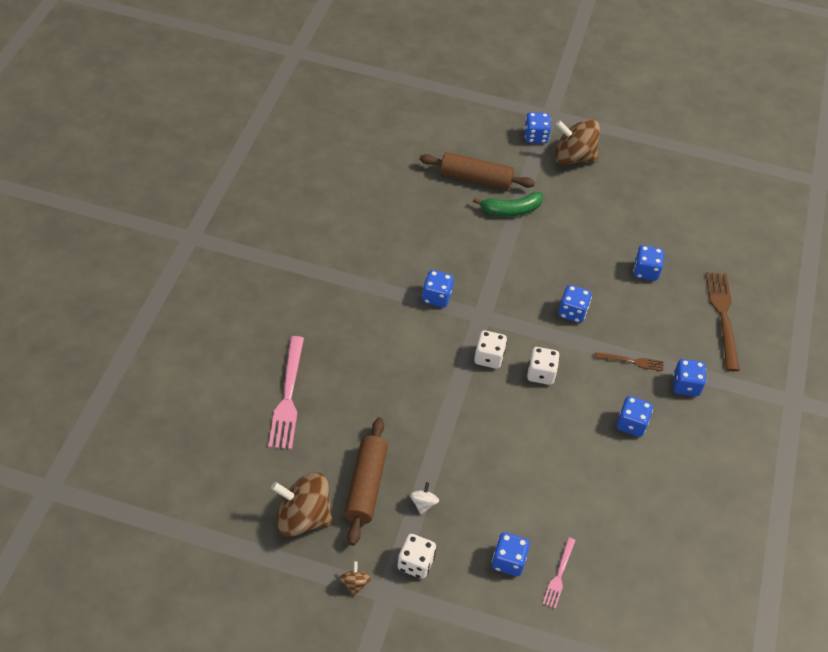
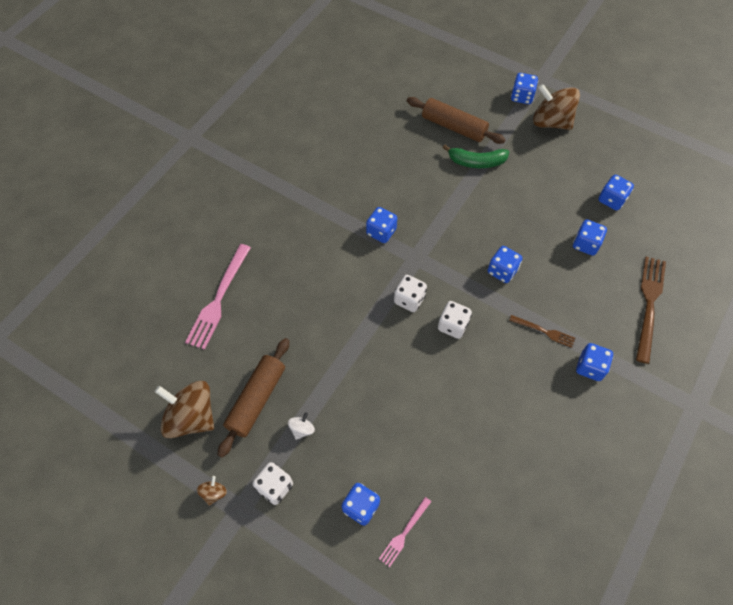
camera: 20 degrees right, 10 degrees up
blue dice [617,396,653,437] -> blue dice moved to [598,175,634,211]

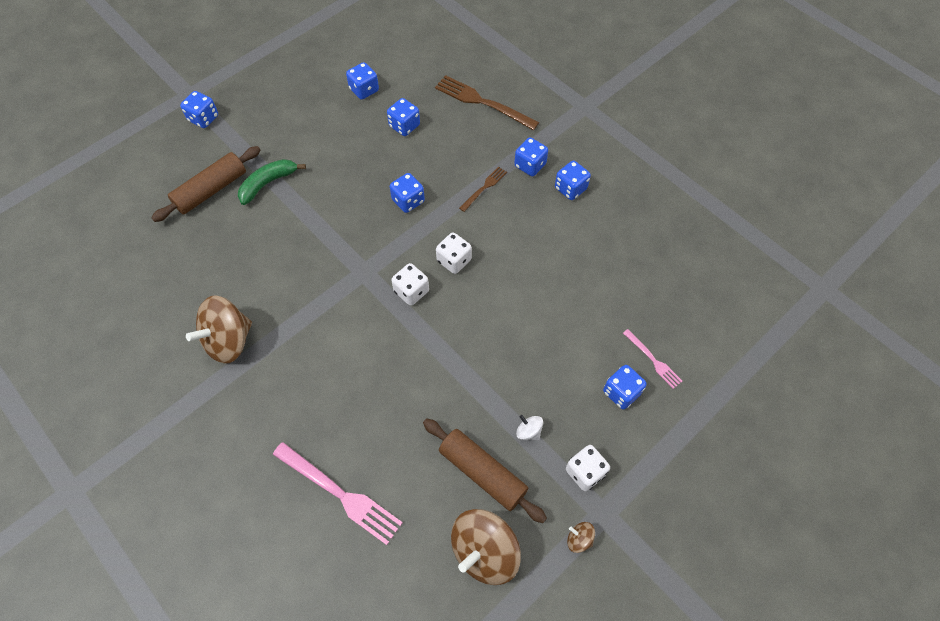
camera: 75 degrees left, 0 degrees up
blue dice [366,207,397,243] -> blue dice moved to [555,161,591,200]
green banana [443,145,509,168] -> green banana turned 150 degrees counterclockwise [238,159,306,205]
brown spinning top [533,84,580,130] -> brown spinning top moved to [186,295,252,364]

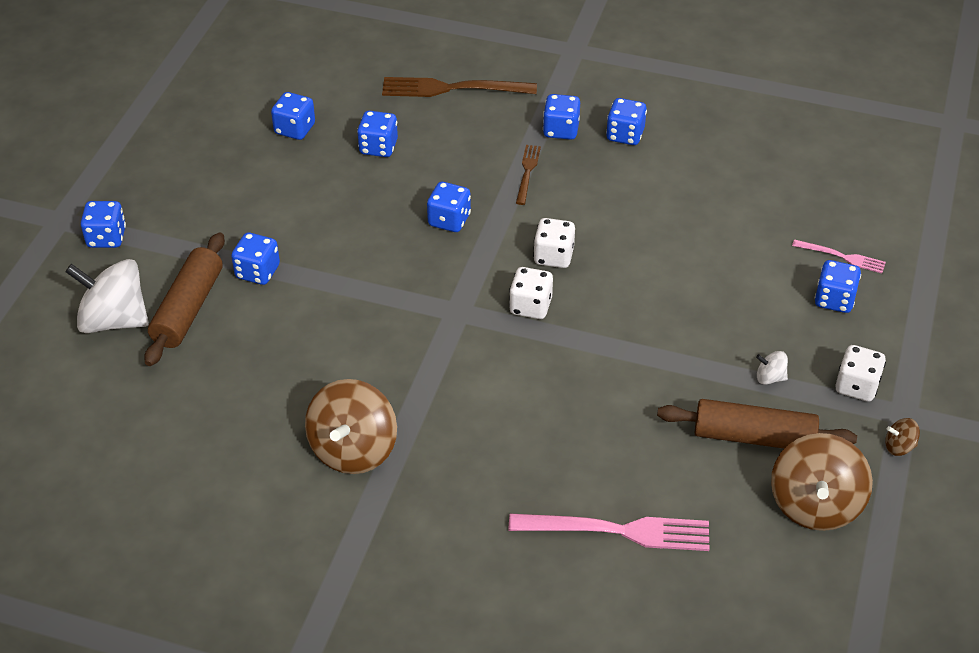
camera: 30 degrees left, 15 degrees down
green banana [238,159,306,205] -> blue dice [231,232,280,285]
none -> white spinning top [65,259,149,333]

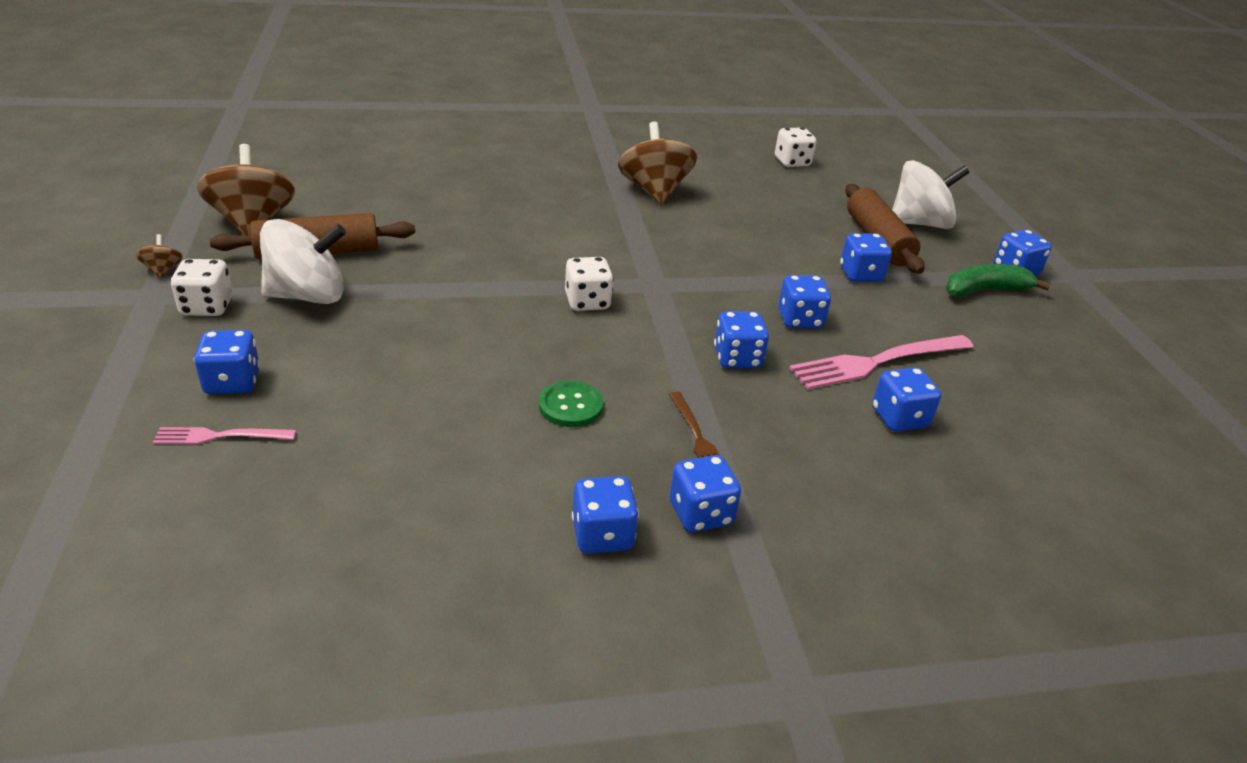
camera: 150 degrees right, 10 degrees down
blue dice [271,92,315,140] -> blue dice moved to [778,275,831,328]
brown fork [382,77,537,97] -> none
pink fork [509,514,709,551] -> pink fork moved to [789,335,974,390]
white dice [533,218,575,268] -> white dice moved to [775,127,816,167]
white spinning top [756,351,788,385] -> white spinning top [260,219,346,304], size x2.32
brown spinning top [885,418,920,456] -> brown spinning top turned 75 degrees counterclockwise [135,234,183,279]
none -> green button [539,381,603,427]
none -> green banana [946,264,1051,297]

